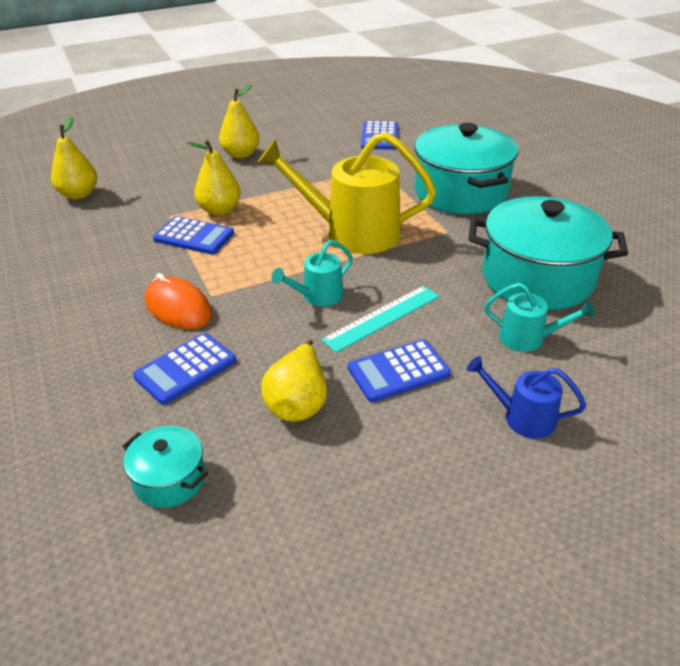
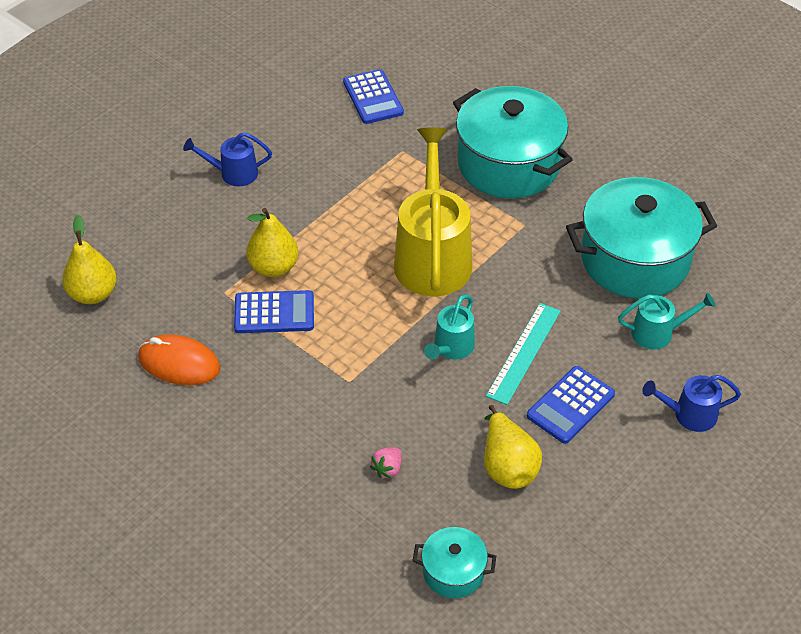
camera: 25 degrees left, 10 degrees up
blue calculator [133,333,236,405] -> pink strawberry [370,447,402,479]
orange mouse [145,273,212,329] -> orange mouse moved to [138,334,220,385]
yellow pear [219,85,259,159] -> blue watering can [183,132,272,186]
yellow watering can [257,132,436,254] -> yellow watering can turned 105 degrees clockwise [394,127,472,297]

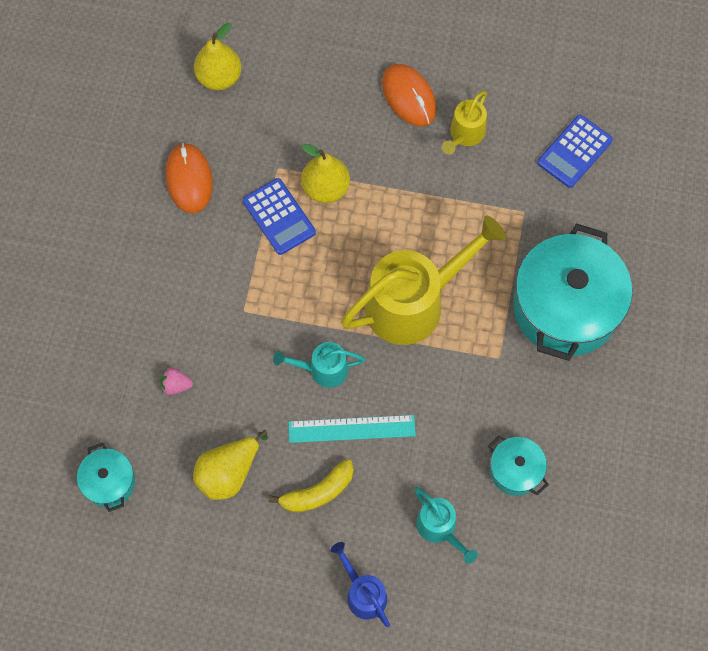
camera: 60 degrees right, 20 degrees up
blue watering can [183,132,272,186] -> orange mouse [382,64,437,126]
blue calculator [527,366,615,444] -> yellow banana [269,459,354,513]
turquoise pot [566,177,717,298] -> turquoise pot [488,435,549,496], size x0.47
none -> yellow watering can [442,91,487,154]

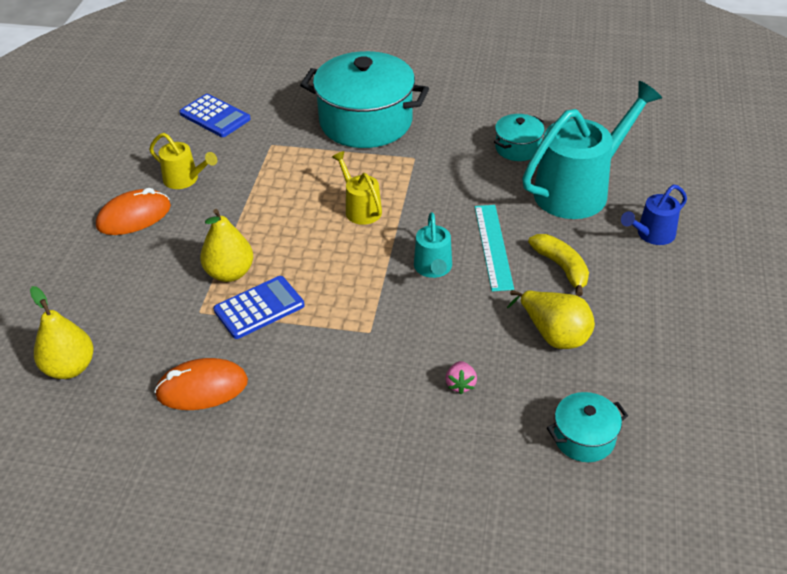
camera: 90 degrees left, 25 degrees down
yellow watering can [341,215,506,345] -> yellow watering can [332,151,382,225], size x0.49
turquoise watering can [414,487,478,564] -> turquoise watering can [522,81,662,219], size x2.03

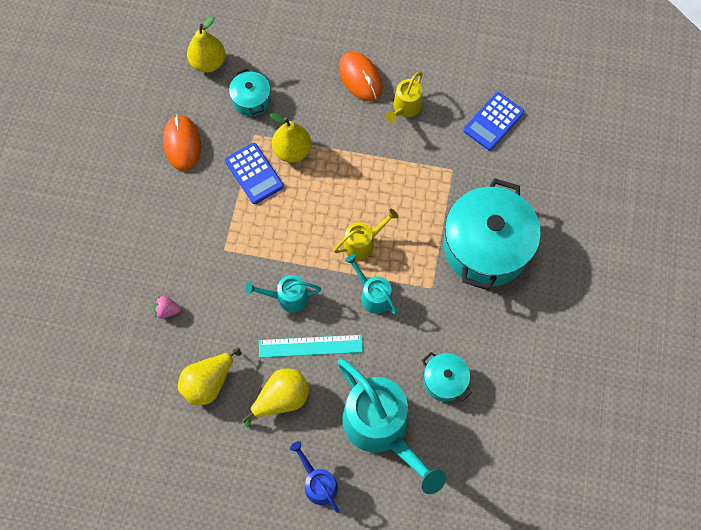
camera: 90 degrees right, 25 degrees up
yellow banana [528,234,589,297] -> yellow pear [242,369,309,427]
turquoise pot [547,392,628,462] -> turquoise pot moved to [229,69,271,116]
none -> turquoise watering can [345,254,398,315]

